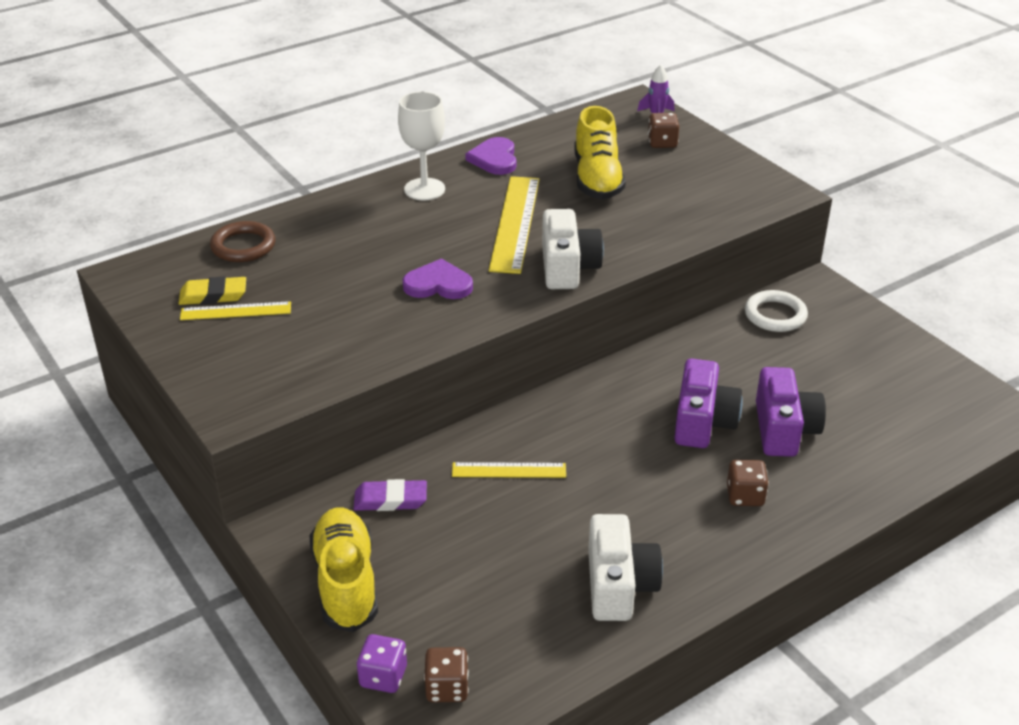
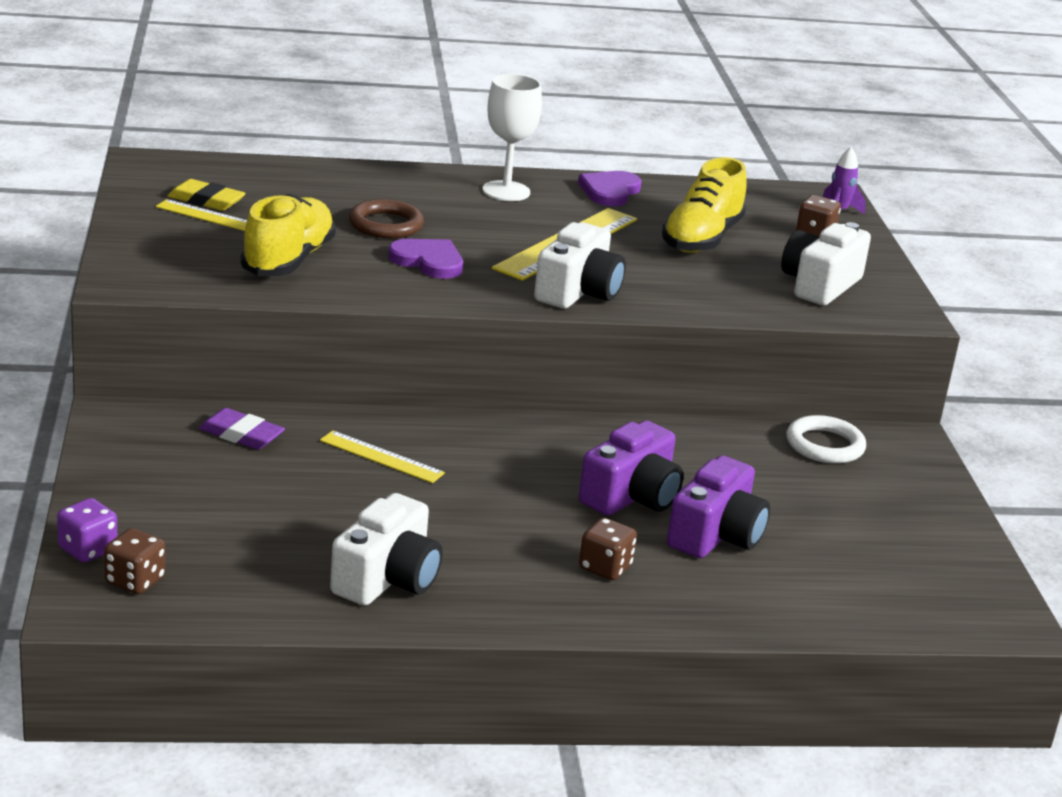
camera: 25 degrees right, 10 degrees down
brown ring [210,221,276,262] -> brown ring moved to [349,199,424,238]
yellow shoe [309,507,378,632] -> yellow shoe moved to [240,194,336,276]
none -> white camera [781,222,871,305]

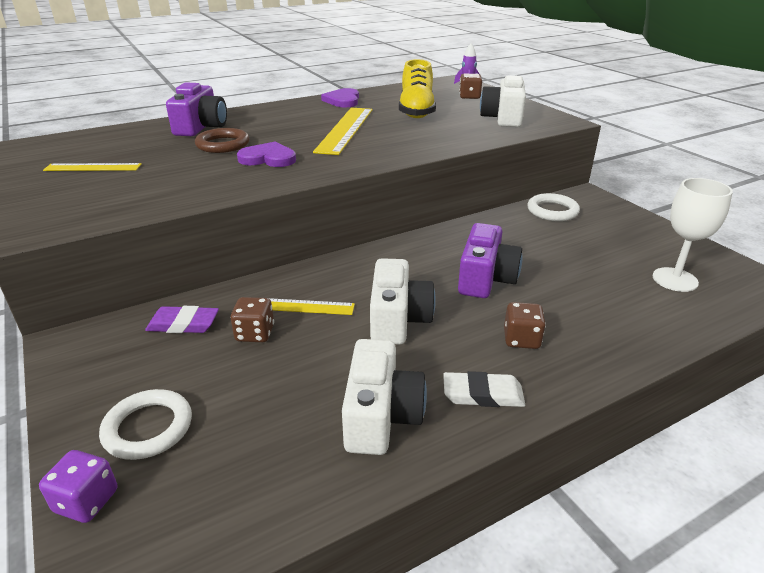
camera: 20 degrees left, 5 degrees up
brown dice [104,528,165,594] -> brown dice moved to [231,297,274,342]
yellow eraser [168,179,246,211] -> none
yellow shoe [240,194,336,276] -> none
white goblet [483,74,542,201] -> white goblet moved to [653,178,733,292]
white camera [534,222,626,309] -> white camera moved to [370,258,436,344]
purple camera [667,455,770,558] -> purple camera moved to [166,82,227,136]
none -> white ring [99,389,192,460]
none -> white eraser [443,371,525,407]

